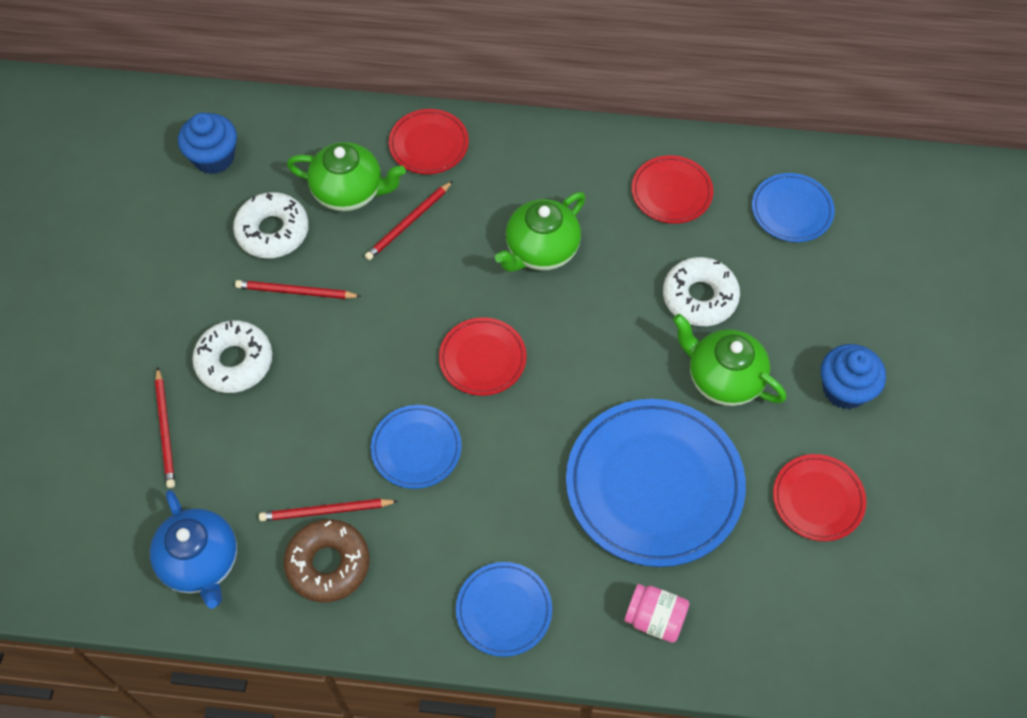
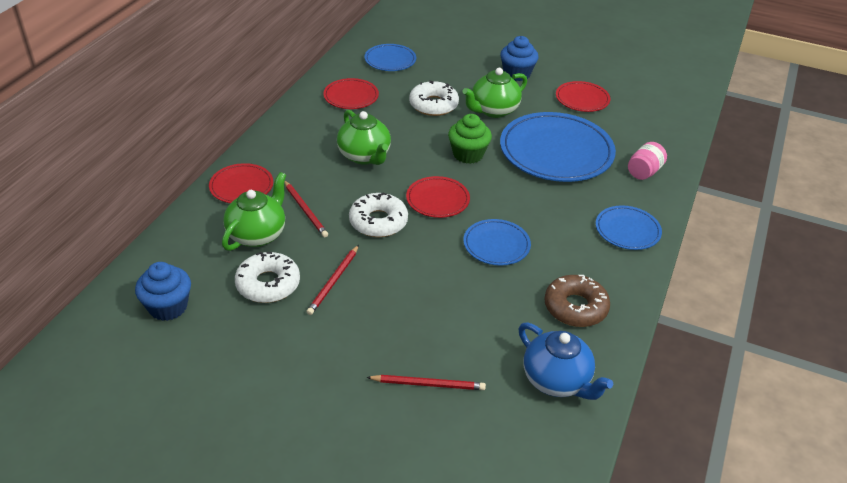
camera: 75 degrees left, 20 degrees down
blue teapot [150,490,237,609] -> blue teapot turned 60 degrees clockwise [518,322,613,400]
white donut [192,320,272,393] -> white donut moved to [349,192,408,237]
red pencil [259,499,398,521] -> none
none -> green cupcake [448,114,492,164]

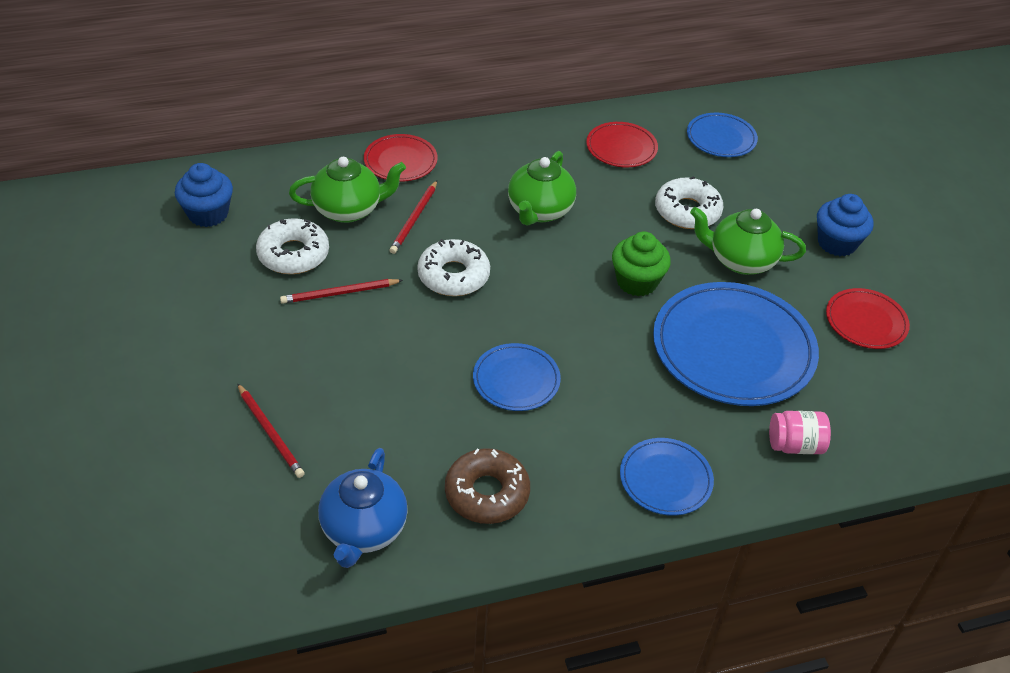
camera: 50 degrees right, 5 degrees up
red plate [406,176,470,218] -> none

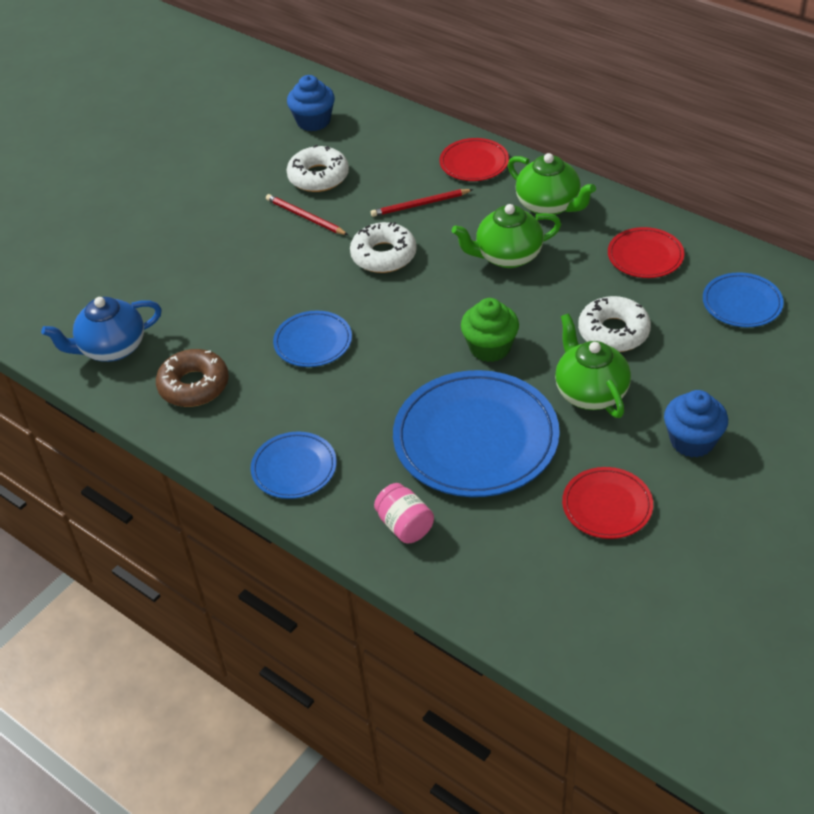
camera: 60 degrees right, 0 degrees up
red pencil [237,383,305,478] -> none
green teapot [289,157,406,223] -> green teapot moved to [508,153,596,215]

